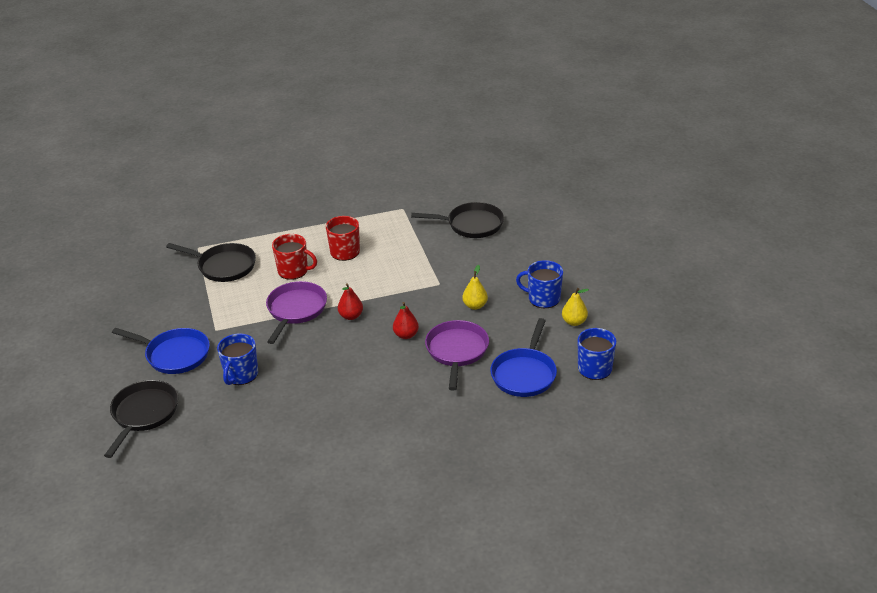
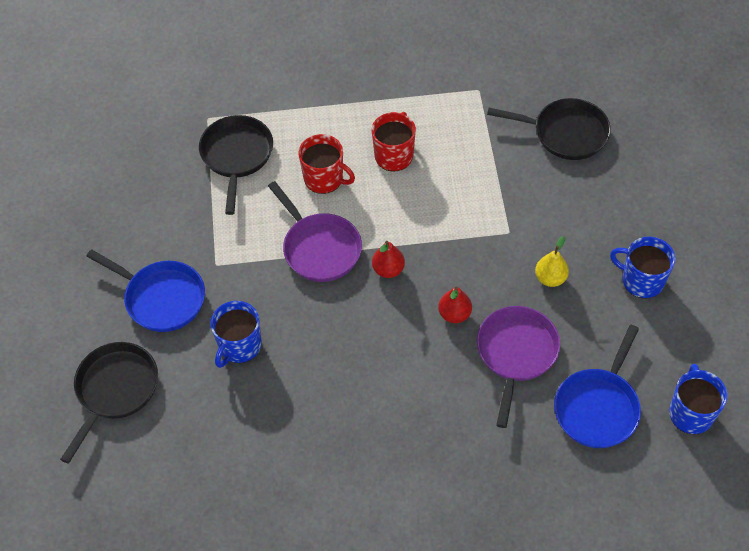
camera: 10 degrees right, 20 degrees up
black pan [166,243,256,282] -> black pan turned 120 degrees counterclockwise [199,115,273,215]
purple pan [266,281,327,344] -> purple pan turned 120 degrees clockwise [268,181,362,282]
yellow pear [562,288,589,326] -> none

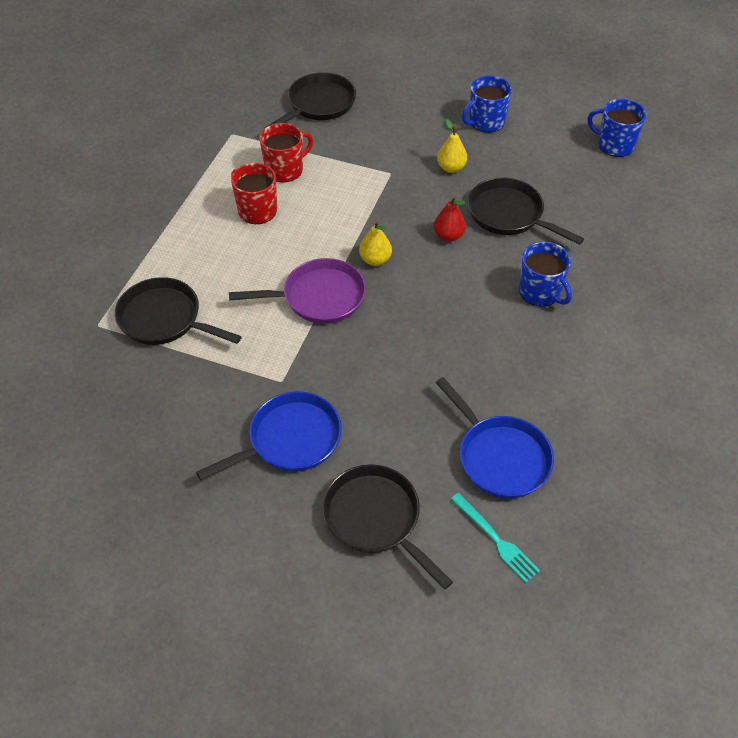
camera: 65 degrees left, 5 degrees down
blue mug [211,301,262,368] -> blue mug moved to [519,242,572,307]
red mug [298,134,355,194] -> red mug moved to [259,123,313,182]
red pear [372,241,405,278] -> yellow pear [359,221,392,266]
purple pan [477,306,560,428] -> black pan [468,177,584,245]
blue pan [554,325,641,448] -> blue pan moved to [436,377,554,499]
none -> turquoise fork [451,493,540,583]

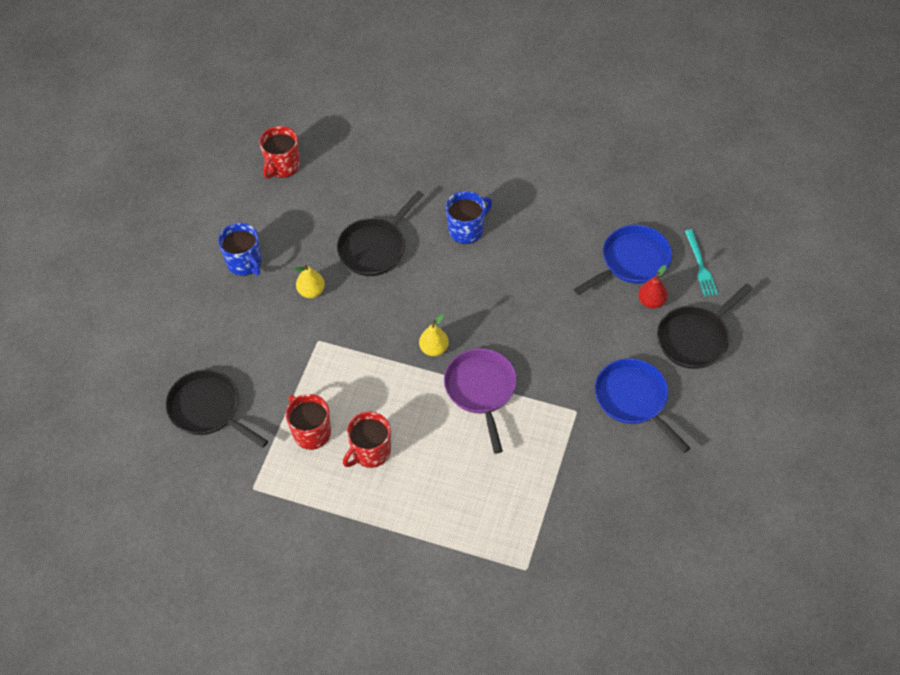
camera: 90 degrees left, 5 degrees up
black pan [115,277,242,345] -> none
red pear [434,196,466,242] -> red pear moved to [638,265,668,309]
turquoise fork [451,493,540,583] -> turquoise fork turned 120 degrees clockwise [685,229,718,297]
blue mug [588,99,646,157] -> red mug [259,126,300,179]

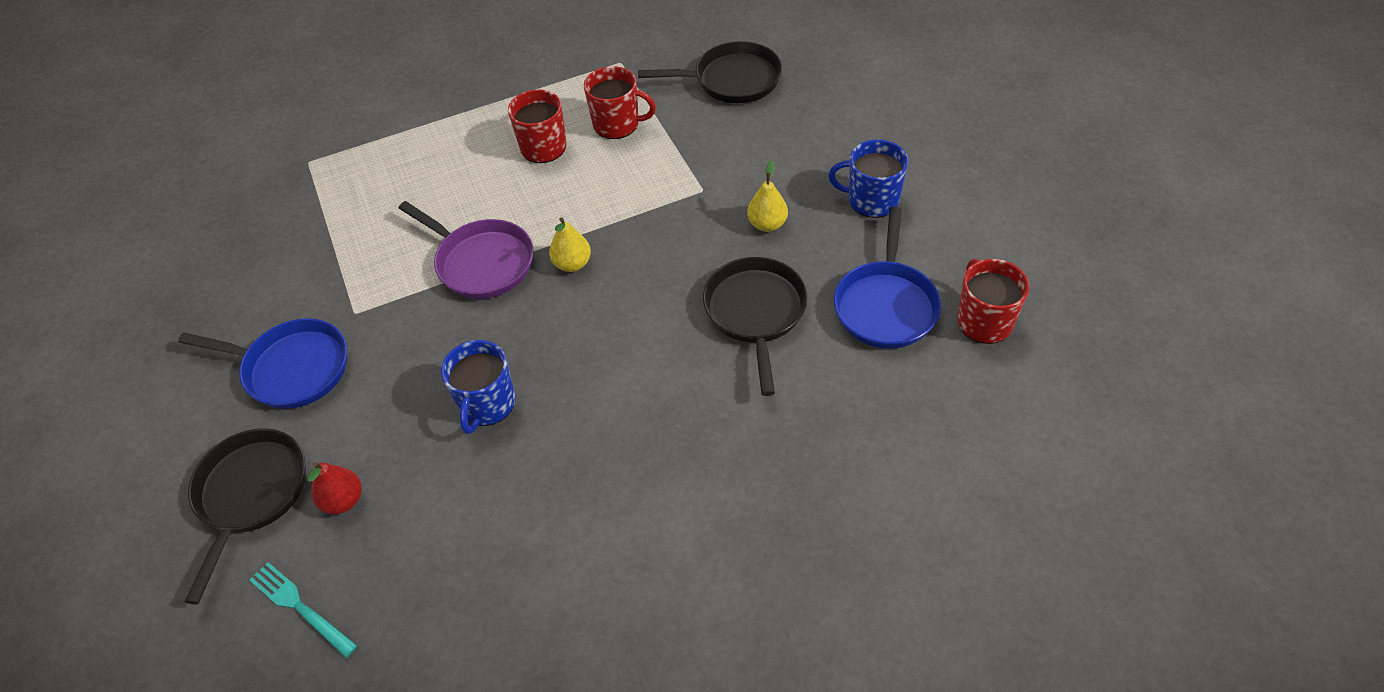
camera: 140 degrees right, 5 degrees down
blue mug [446,191,492,244] -> blue mug moved to [441,340,516,434]
blue pan [574,225,672,295] -> blue pan moved to [834,207,941,349]

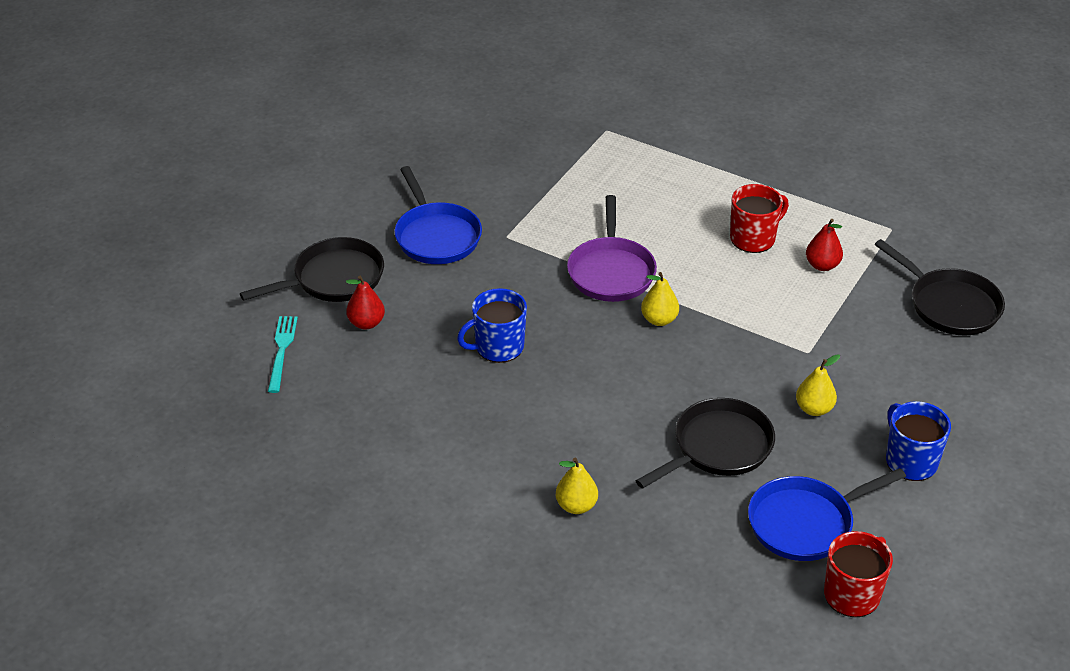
camera: 50 degrees right, 10 degrees down
red mug [584,66,656,139] -> red pear [806,219,843,271]
none -> yellow pear [556,458,598,514]

